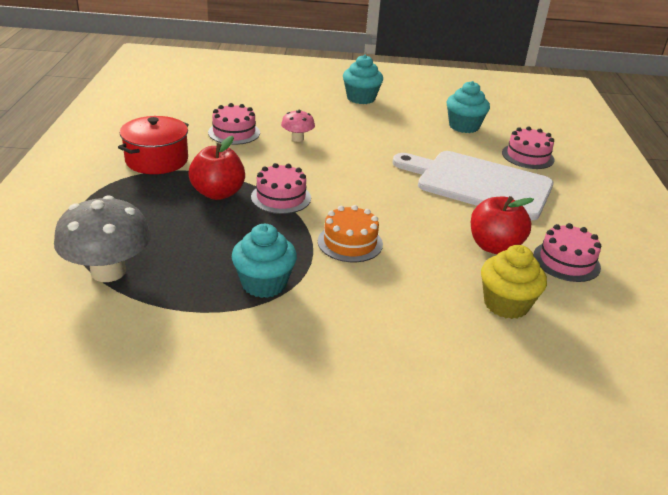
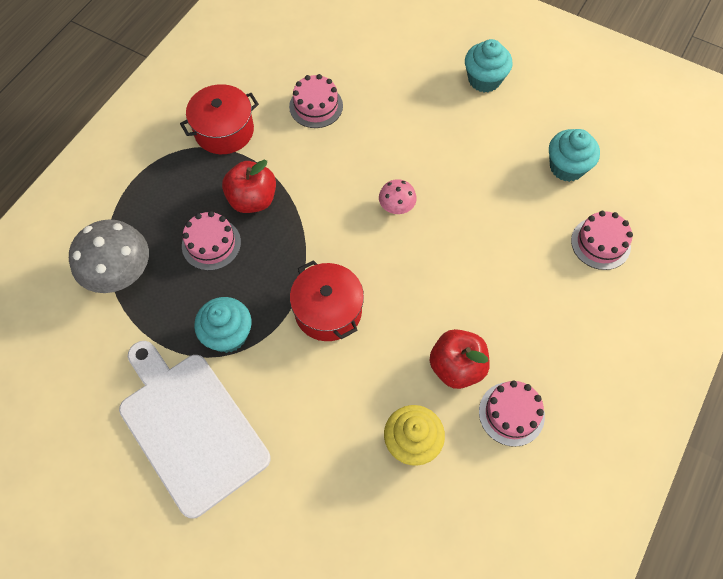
camera: 30 degrees right, 30 degrees up
pink cake [251,163,311,214] -> pink cake moved to [182,211,241,271]
pink mushroom [281,110,315,142] -> pink mushroom moved to [379,179,417,214]
orange cake [318,205,383,262] -> red pot [290,260,364,341]
white cutting board [392,151,553,220] -> white cutting board moved to [119,341,271,519]

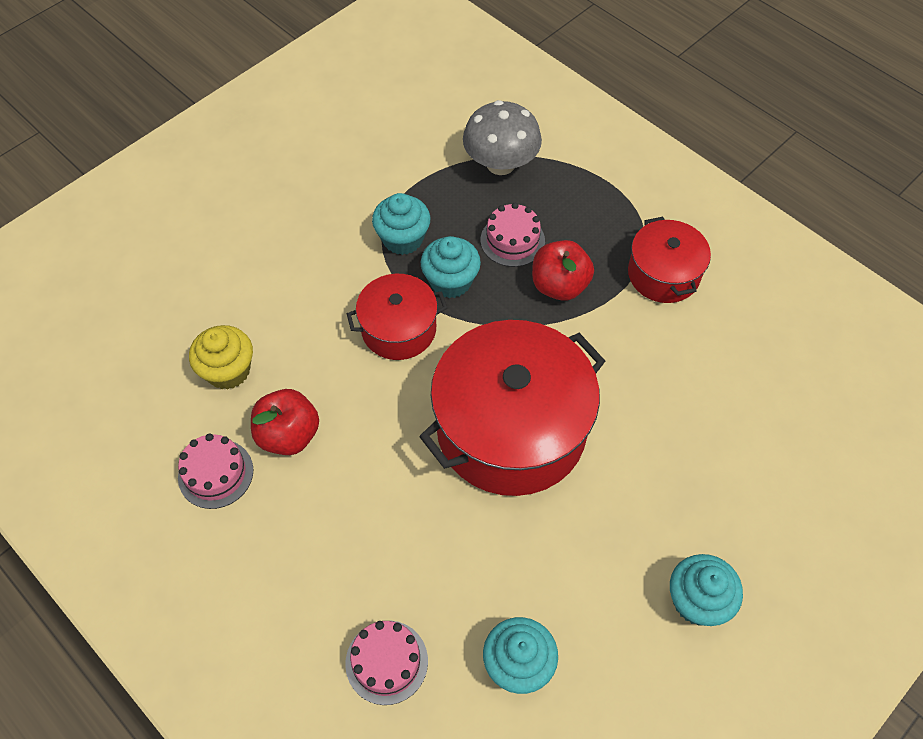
camera: 105 degrees right, 5 degrees down
white cutting board [119,341,271,519] -> none
pink cake [289,74,343,128] -> none
pink mushroom [379,179,417,214] -> red pot [419,320,605,496]
none -> turquoise cupcake [421,236,481,298]

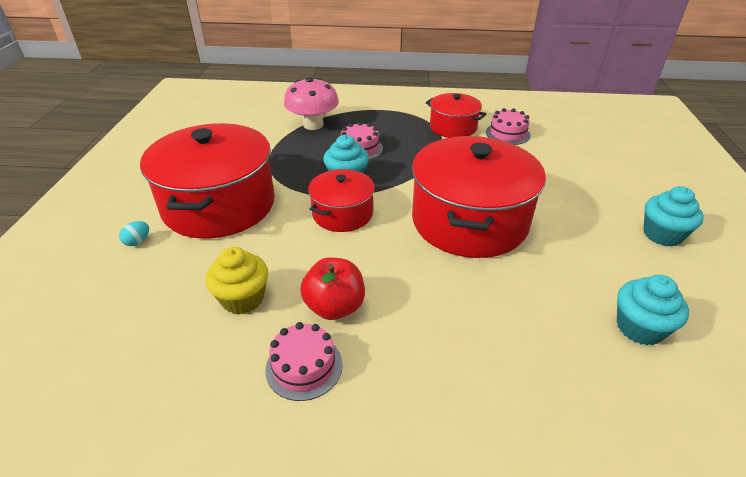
camera: 40 degrees left, 20 degrees down
pink cake [345,621,428,705] -> pink cake moved to [486,108,531,145]
turquoise cupcake [372,193,430,255] -> none
grey mushroom [463,100,542,175] -> pink mushroom [284,77,339,130]
red apple [532,240,594,301] -> none
none -> turquoise egg [119,221,149,246]
none -> red pot [140,123,275,239]

